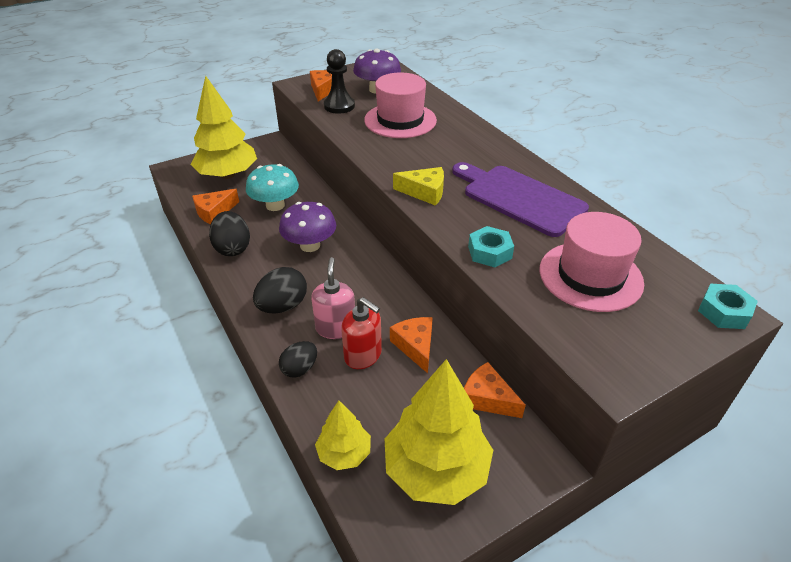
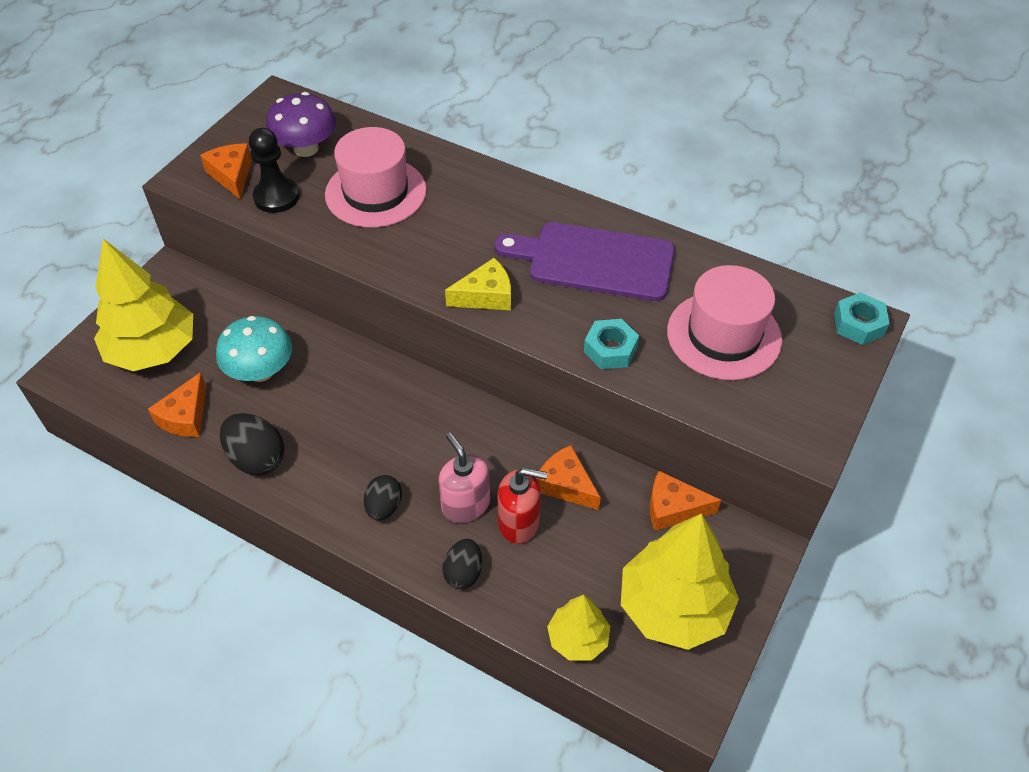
camera: 30 degrees left, 10 degrees up
black egg [253,267,307,314] -> black egg [364,475,402,521], size x0.66
purple mushroom [279,202,336,252] -> none

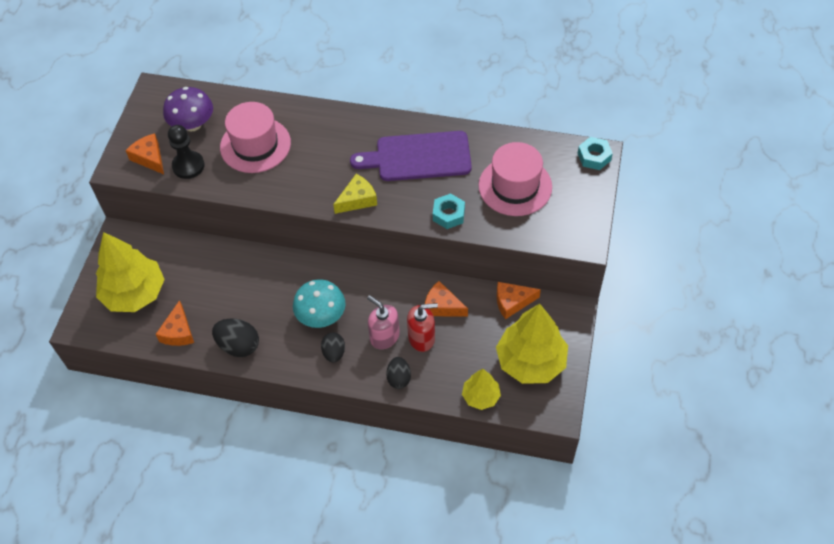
camera: 15 degrees left, 5 degrees up
turquoise mushroom [216,316,292,382] -> turquoise mushroom moved to [293,279,346,328]

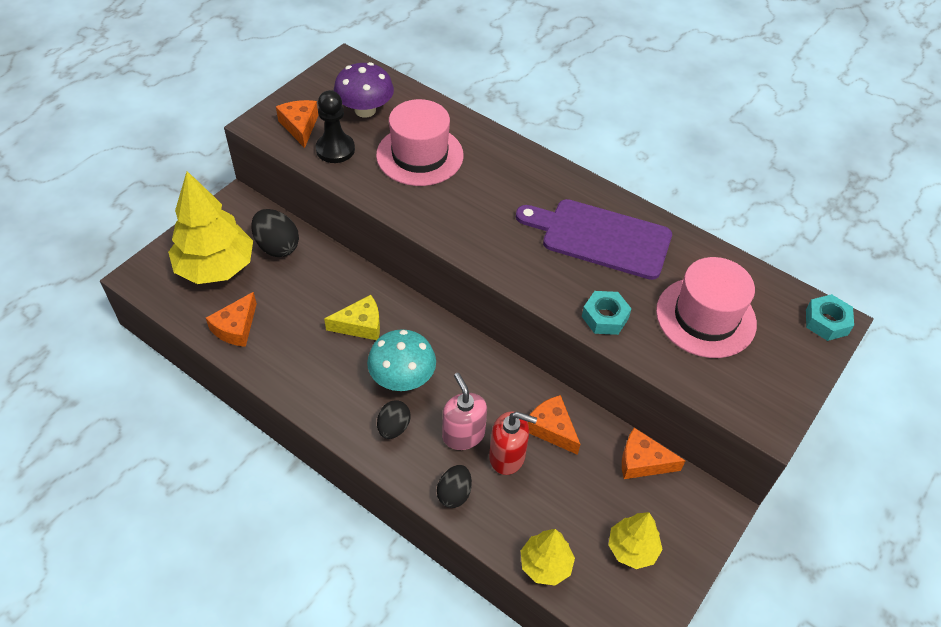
camera: 20 degrees right, 5 degrees down
black egg [212,318,259,357] -> black egg moved to [251,209,299,257]
yellow cheese [333,174,377,214] -> yellow cheese moved to [324,295,380,340]
yellow tree [496,303,568,384] -> yellow tree [608,512,663,569], size x0.53

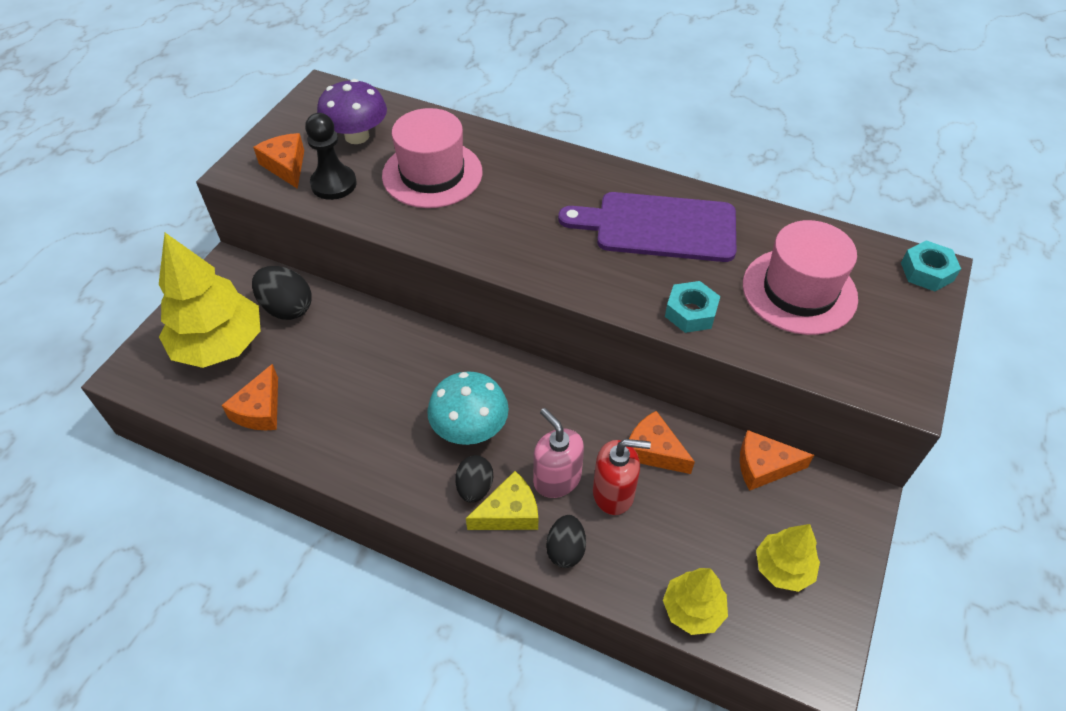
camera: 10 degrees left, 0 degrees up
yellow cheese [324,295,380,340] -> yellow cheese moved to [466,471,538,530]

